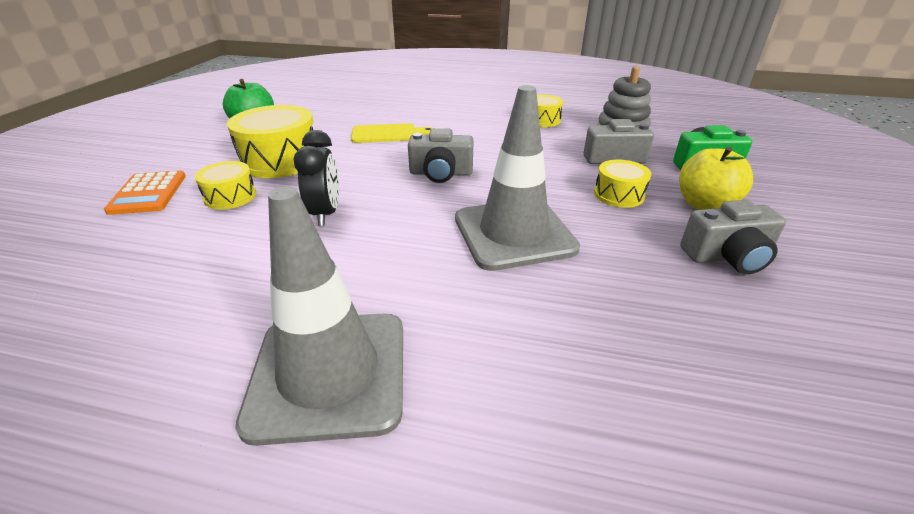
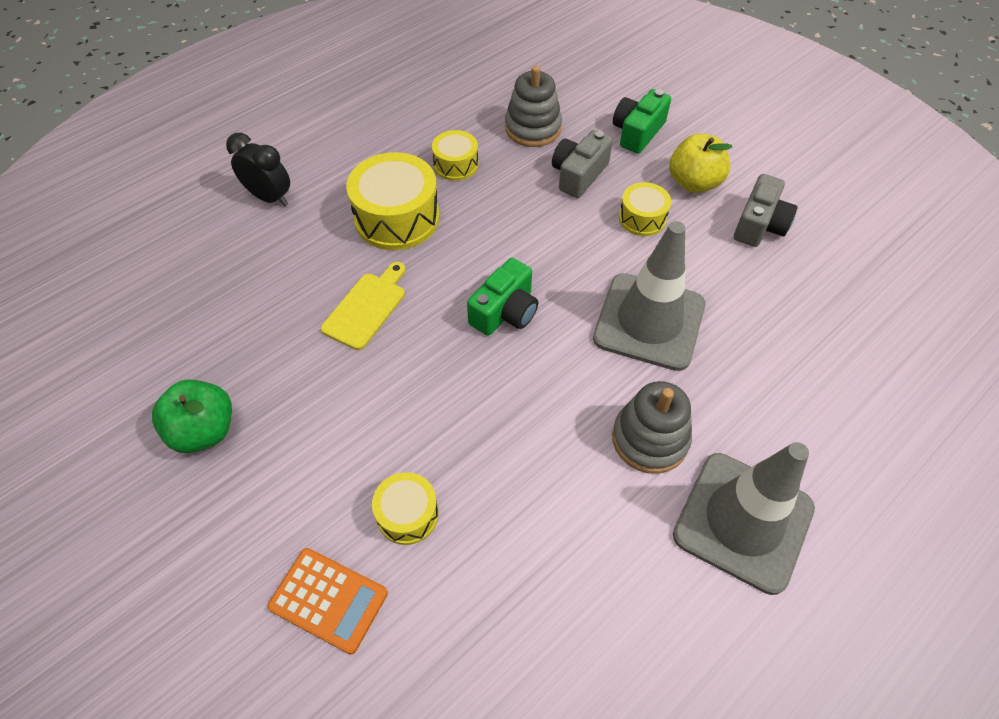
camera: 55 degrees left, 20 degrees up
yellow drum [227,105,313,178] -> yellow drum moved to [346,152,440,250]
black clock [293,130,339,226] -> black clock moved to [226,133,290,207]
grey camera [408,128,474,183] -> green camera [467,258,538,336]
none -> grey stacking toy [612,381,692,474]

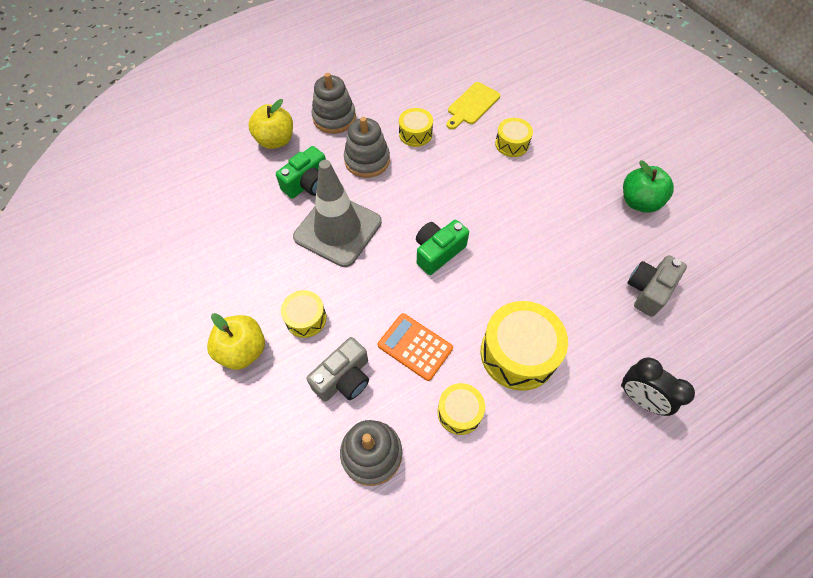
camera: 170 degrees left, 5 degrees up
orange calculator [267,548,388,654] -> orange calculator moved to [378,313,453,381]
yellow cutting board [321,262,405,350] -> yellow cutting board moved to [446,82,500,129]
green camera [613,89,671,154] -> green camera moved to [276,146,326,199]
grey traffic cone [673,442,815,595] -> grey stacking toy [312,73,356,134]
grey camera [734,174,798,247] -> grey camera moved to [628,255,687,317]
none -> yellow apple [248,99,293,149]
none -> yellow drum [399,108,433,147]

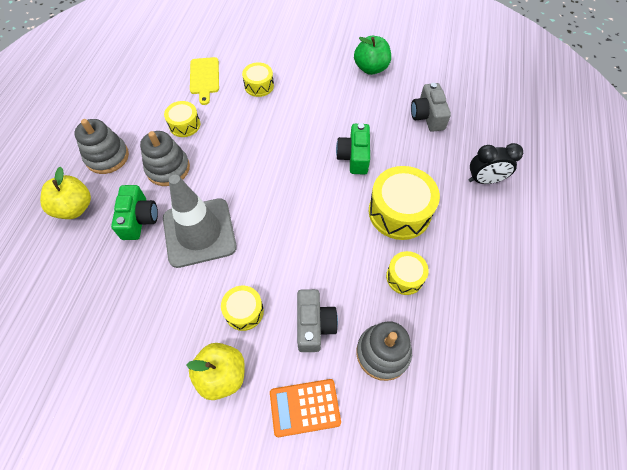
camera: 45 degrees left, 0 degrees up
orange calculator [378,313,453,381] -> orange calculator moved to [270,379,341,437]
green camera [416,220,469,275] -> green camera moved to [336,123,370,175]

